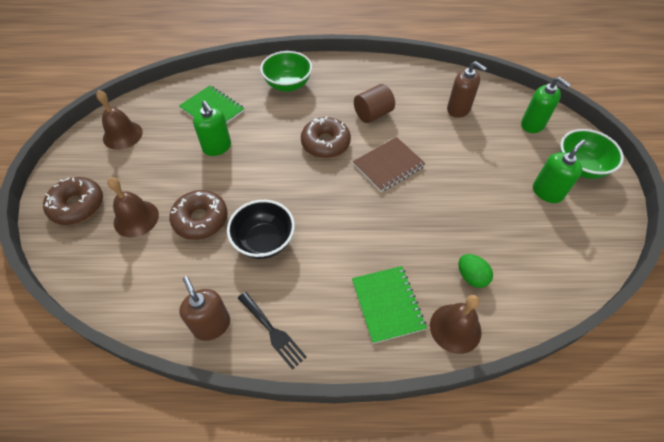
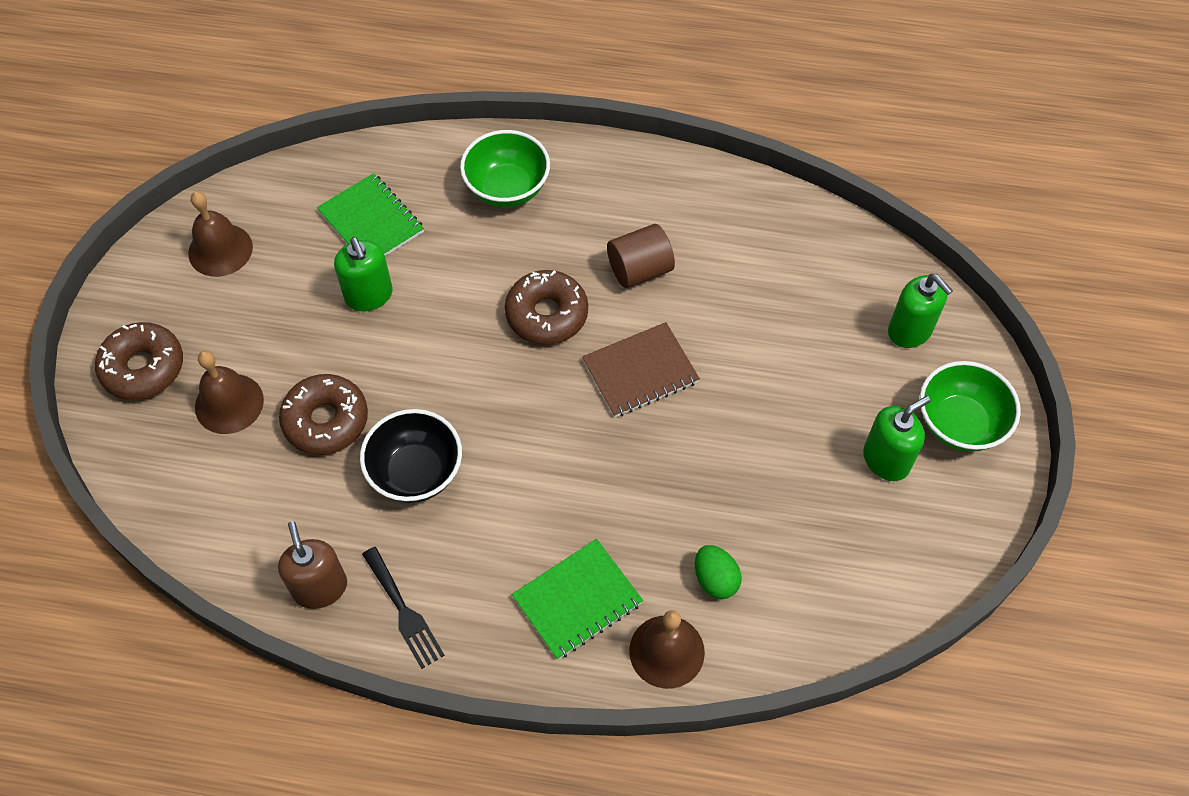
camera: 10 degrees right, 5 degrees up
green notebook [352,266,427,344] -> green notebook turned 60 degrees clockwise [512,539,643,660]
brown soap dispenser [447,61,487,118] -> none

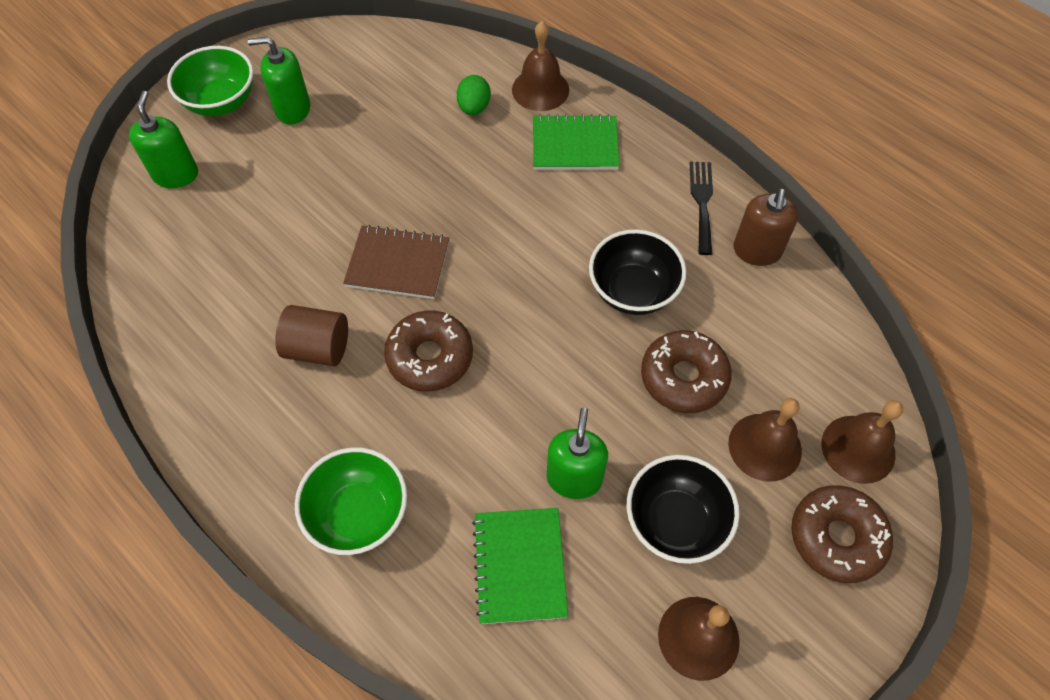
camera: 145 degrees left, 0 degrees up
none -> black bowl [627,455,740,564]
none -> brown bell [821,400,903,484]

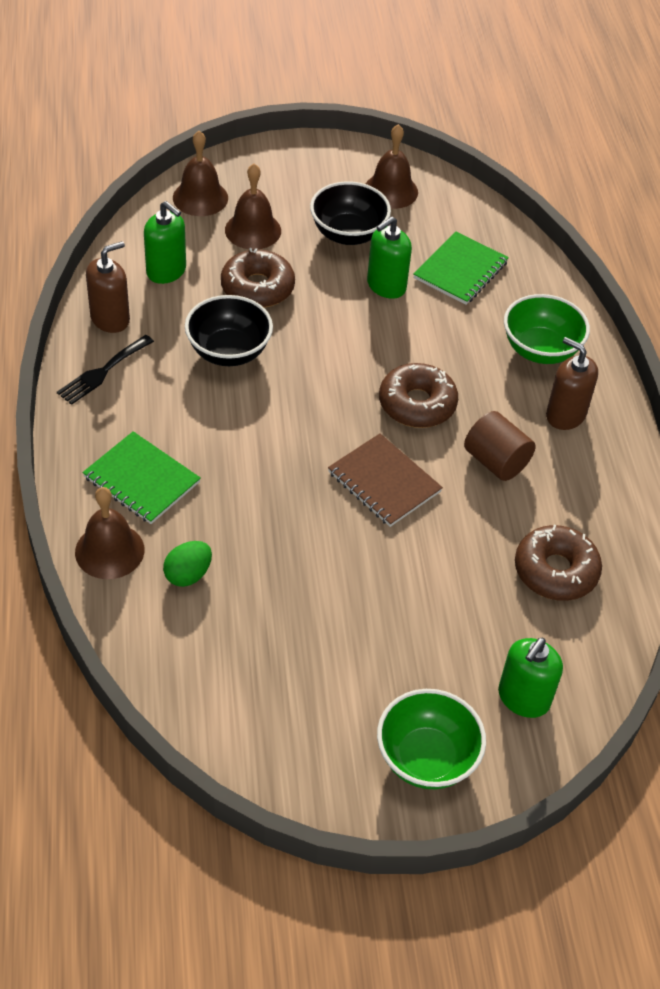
camera: 145 degrees left, 10 degrees down
green soap dispenser [248,37,310,125] -> green soap dispenser moved to [144,201,186,284]
brown donut [791,485,893,583] -> brown donut moved to [515,525,602,601]
none -> brown soap dispenser [546,337,598,430]

